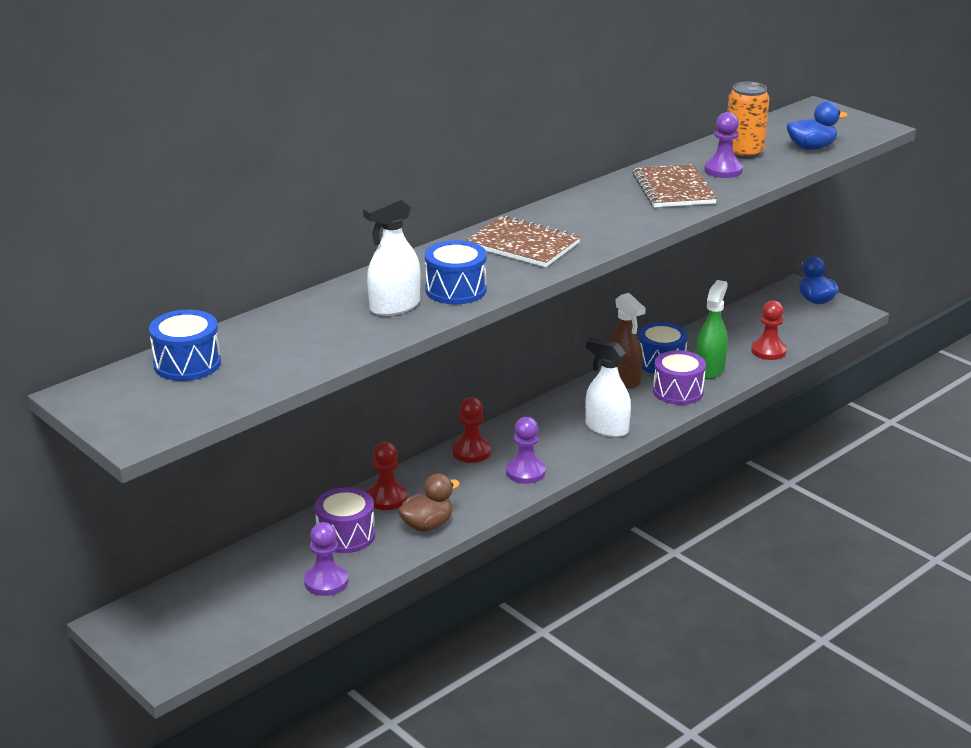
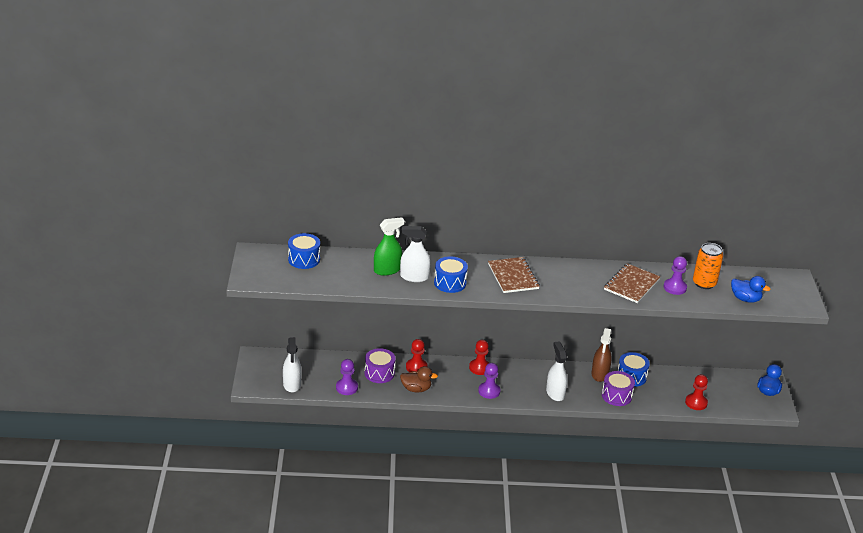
camera: 40 degrees right, 5 degrees up
green spray bottle [696,280,728,379] -> green spray bottle moved to [374,217,405,276]
none -> white spray bottle [283,337,301,392]

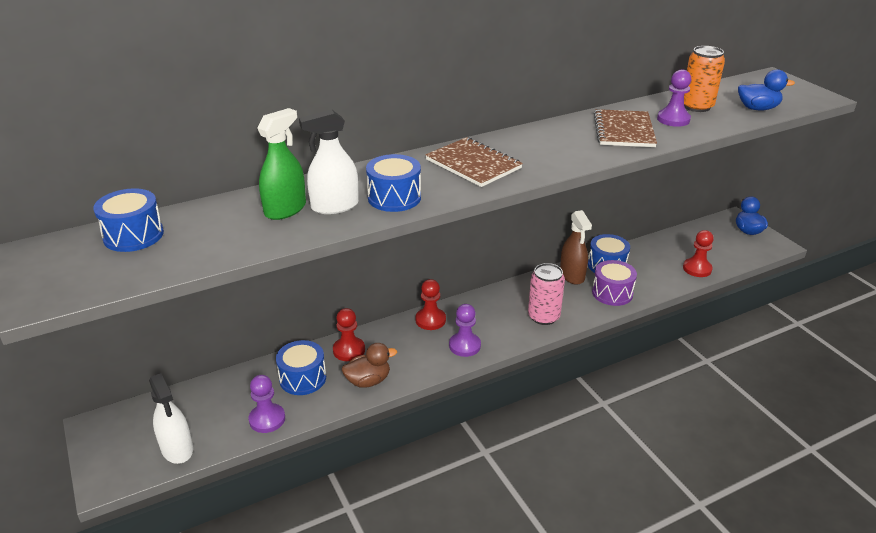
camera: 25 degrees left, 0 degrees up
purple drum [364,348,395,383] -> blue drum [276,340,326,395]
white spray bottle [546,341,567,401] -> pink can [528,263,565,325]

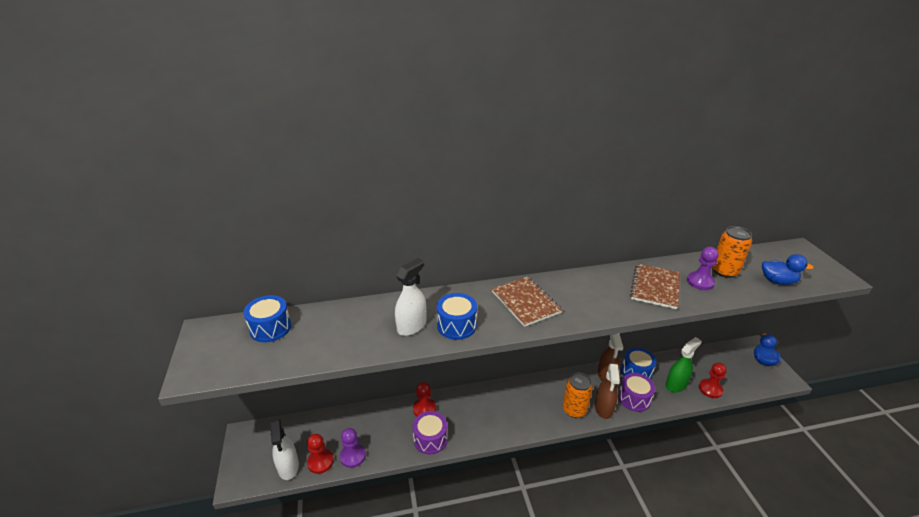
camera: 15 degrees right, 0 degrees up
green spray bottle [257,108,306,220] -> green spray bottle moved to [665,337,701,393]
blue drum [276,340,326,395] -> none
white spray bottle [299,109,359,214] -> white spray bottle turned 135 degrees clockwise [395,258,427,336]
brown duck [342,343,397,388] -> purple drum [413,411,448,454]
red pawn [415,279,446,330] -> red pawn moved to [307,434,334,474]
purple pawn [449,304,481,357] -> none
pink can [528,263,565,325] -> orange can [563,373,593,418]
none -> brown spray bottle [595,364,620,419]

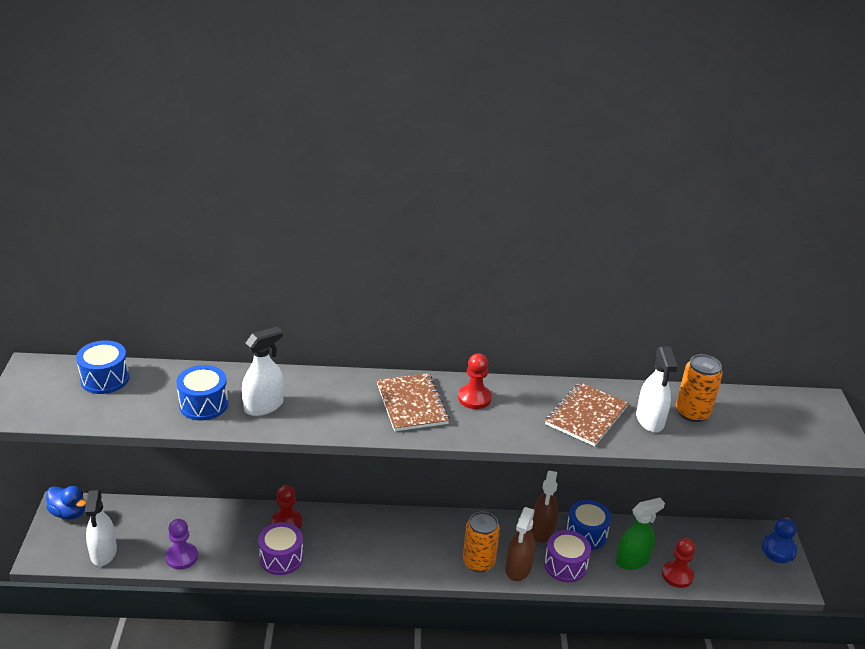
camera: 10 degrees right, 0 degrees up
red pawn [307,434,334,474] -> red pawn moved to [458,353,492,409]
blue drum [436,293,477,340] -> blue drum moved to [176,365,228,420]
purple pawn [687,247,719,290] -> white spray bottle [636,346,678,432]
blue duck [762,254,814,285] -> blue duck moved to [46,486,87,520]

